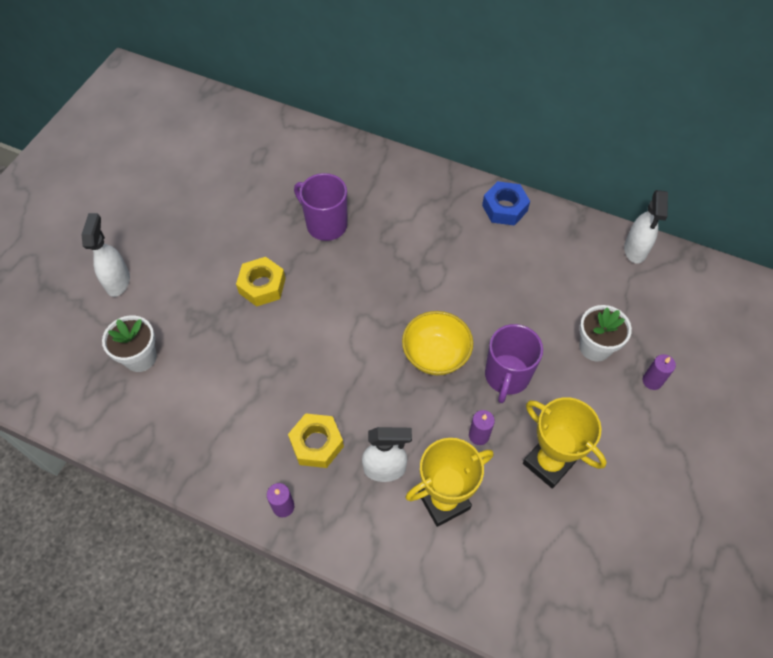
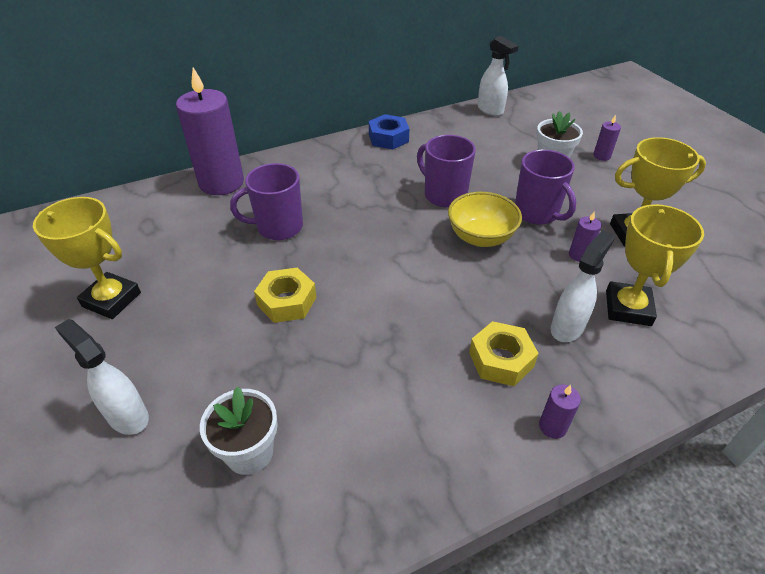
camera: 50 degrees left, 15 degrees down
none -> yellow trophy [33,197,141,319]
none -> purple candle [176,67,244,195]
none -> purple mug [417,135,476,207]

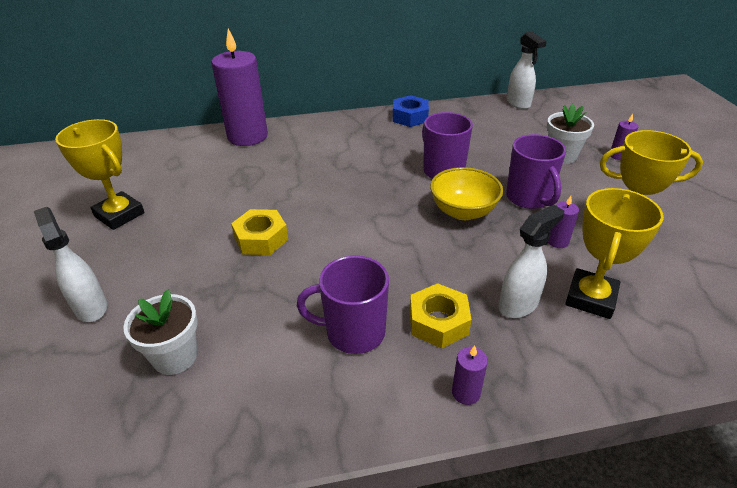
camera: 15 degrees right, 5 degrees down
purple mug [230,163,303,240] -> purple mug moved to [297,256,389,354]

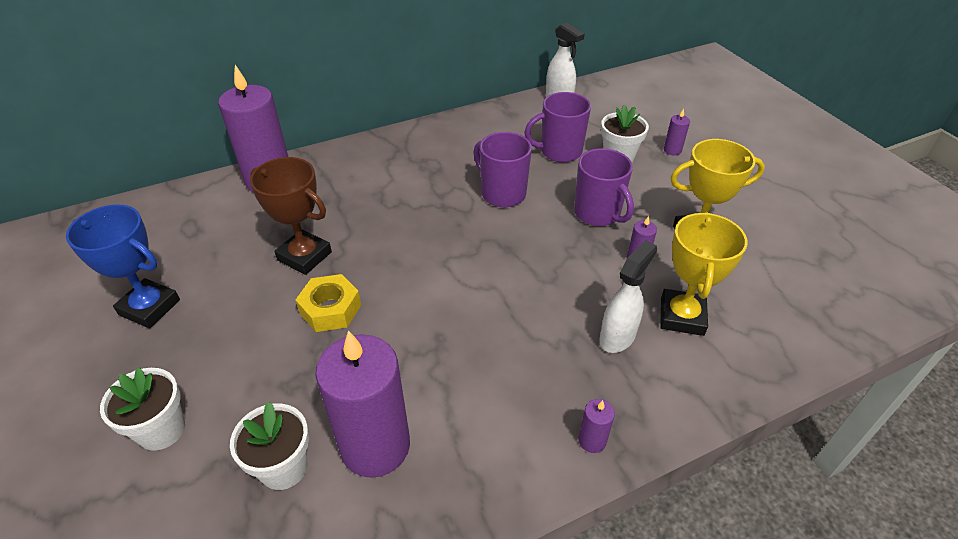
camera: 15 degrees left, 5 degrees up
white spray bottle [34,207,107,322] -> white flower pot [100,368,185,451]
yellow trophy [55,119,145,230] -> blue trophy [66,204,180,328]
purple mug [297,256,389,354] -> purple mug moved to [524,92,591,162]
blue nut [393,95,429,127] -> none
yellow nut [410,283,472,348] -> none
yellow bowl [430,167,503,220] -> none
none -> brown trophy [250,157,332,275]
none -> purple candle [315,330,410,478]

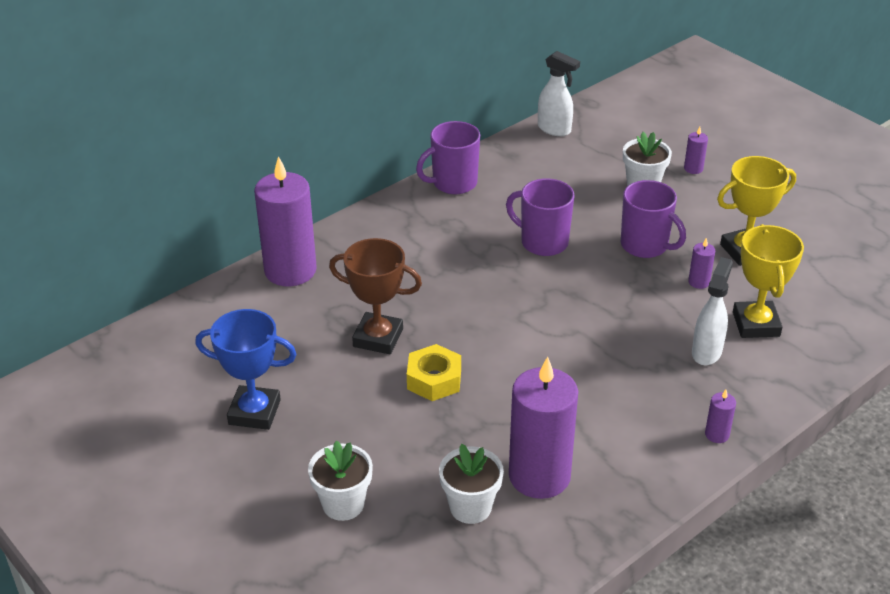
camera: 15 degrees left, 5 degrees down
purple mug [524,92,591,162] -> purple mug moved to [416,121,480,194]

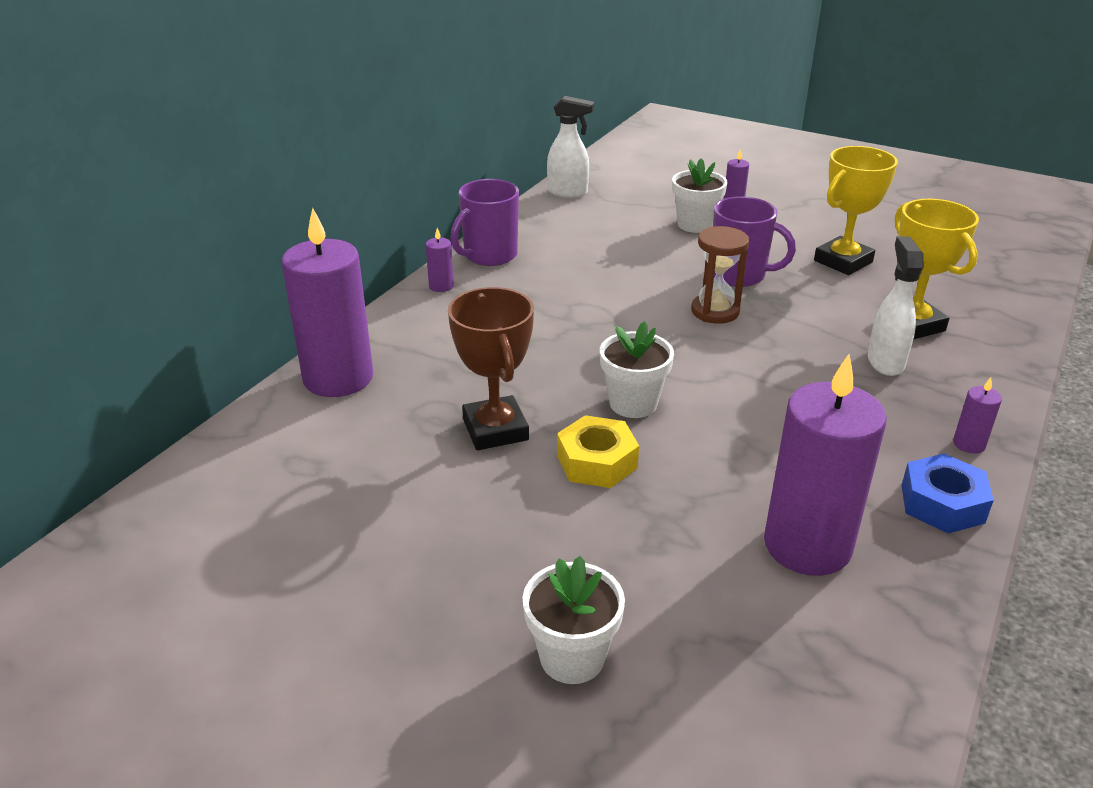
camera: 20 degrees left, 5 degrees down
blue trophy [195,309,297,430] -> none
brown trophy [329,238,422,354] -> brown trophy turned 75 degrees clockwise [448,287,534,450]
white flower pot [439,444,504,524] -> white flower pot moved to [600,321,674,418]
purple mug [506,179,574,256] -> none
purple candle [688,238,715,289] -> purple candle moved to [426,228,454,292]
none -> brown hourglass [691,226,749,324]
none -> blue nut [901,453,994,534]

